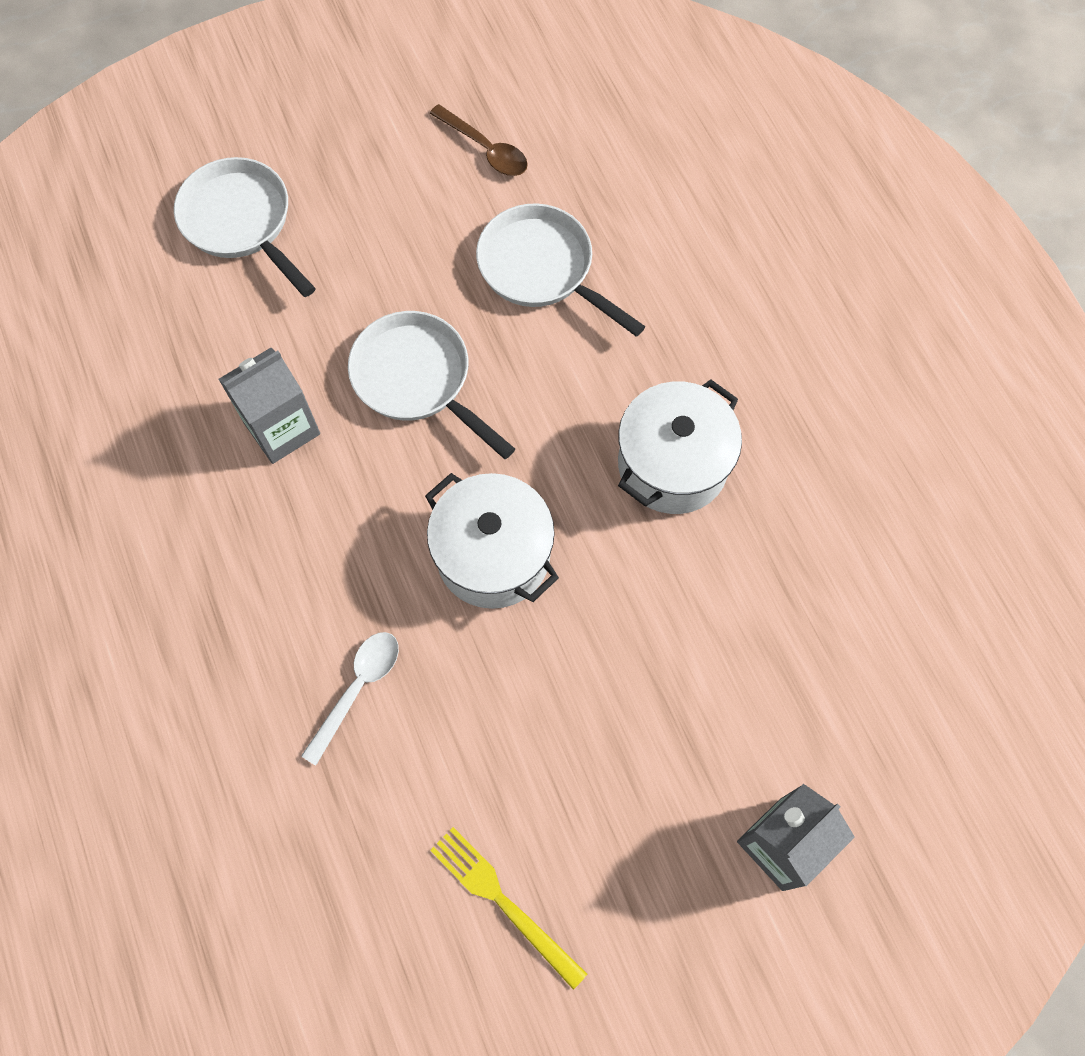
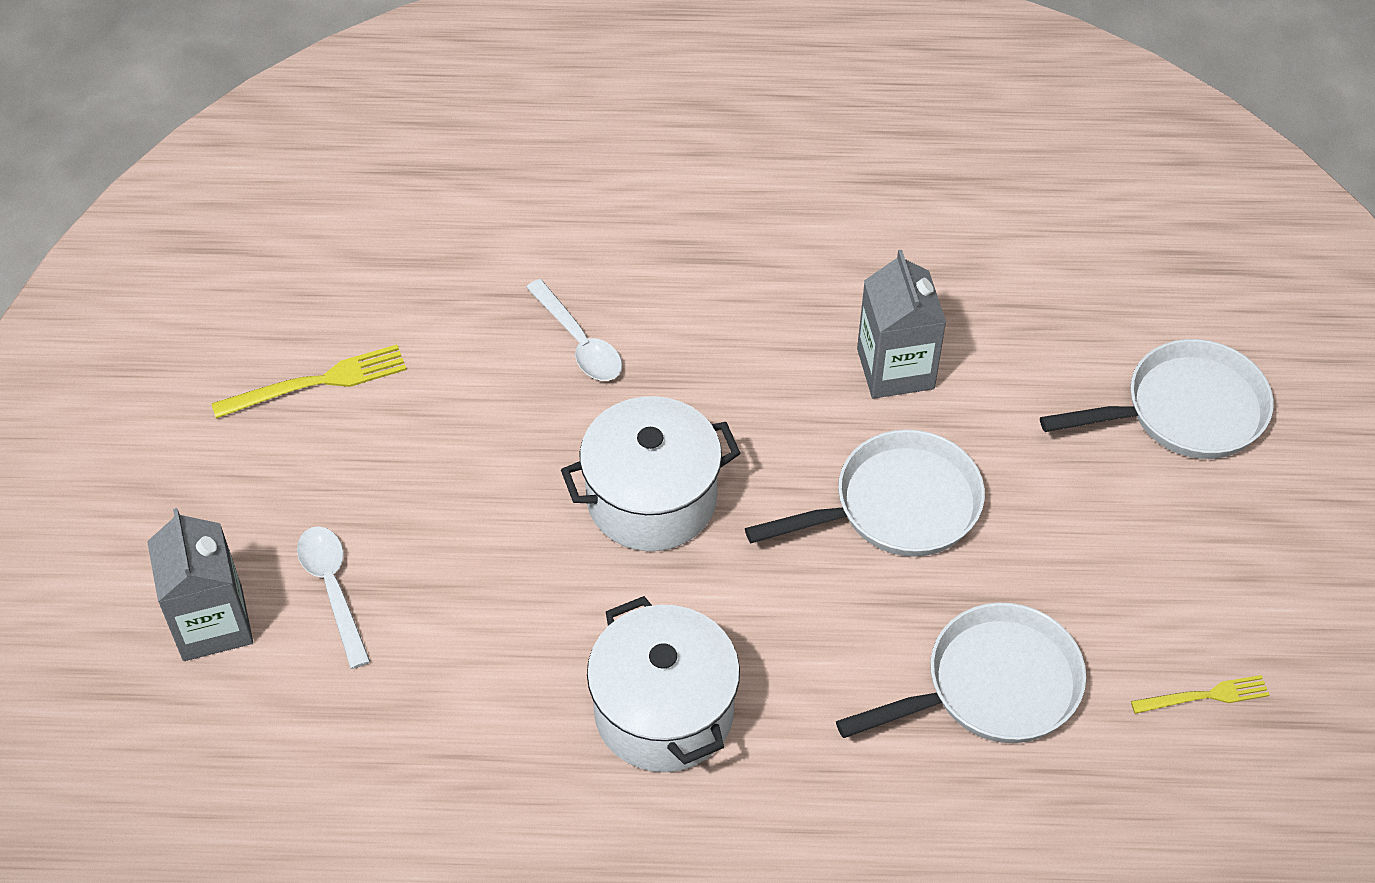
camera: 115 degrees right, 15 degrees down
brown spoon [429,104,528,176] -> yellow fork [1131,675,1269,714]
none -> white spoon [297,526,370,669]

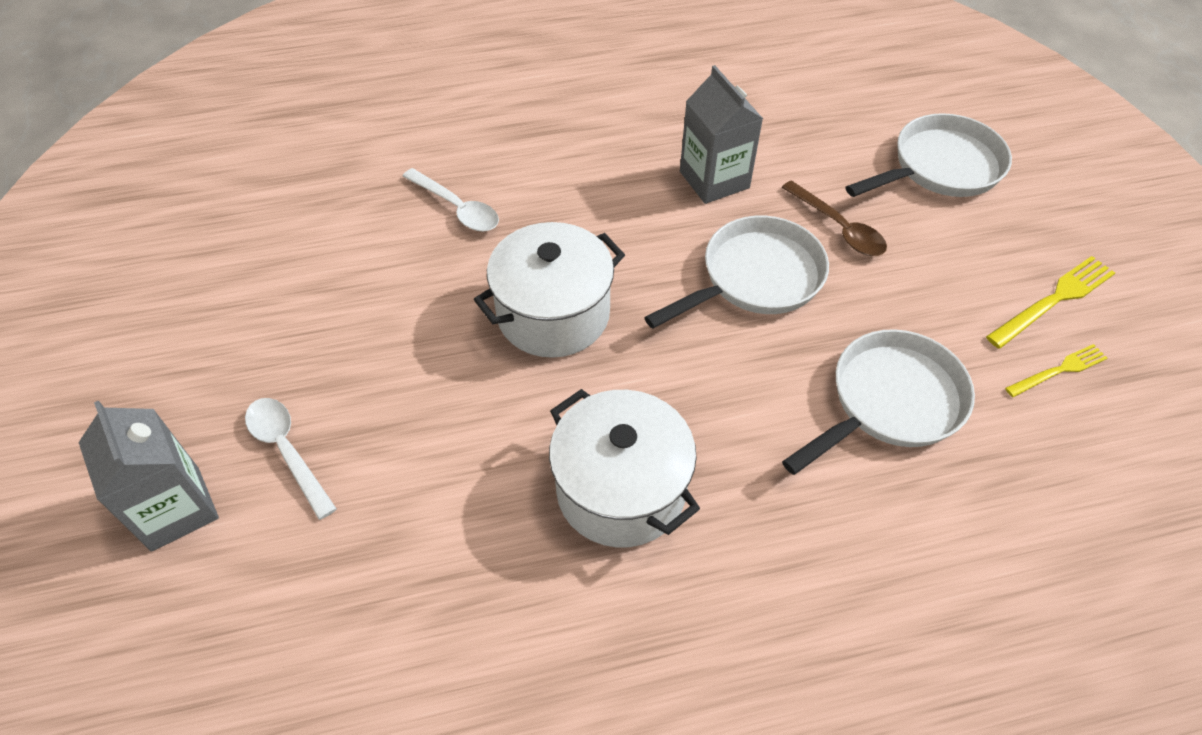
camera: 15 degrees left, 0 degrees up
yellow fork [211,345,407,419] -> yellow fork moved to [986,256,1115,349]
none -> brown spoon [782,180,887,256]

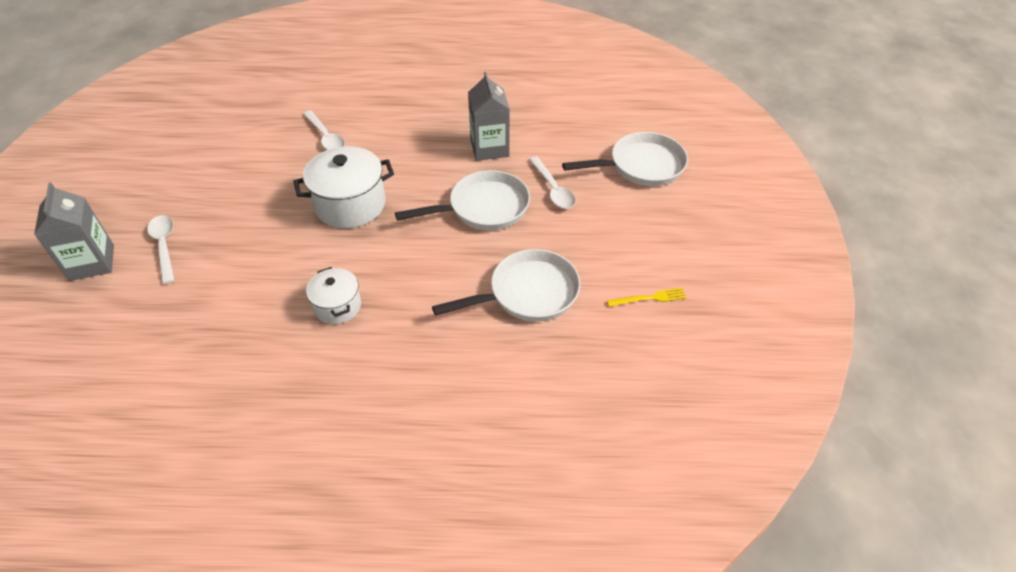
camera: 15 degrees right, 5 degrees down
white pot [549,389,700,548] -> white pot [306,267,361,324], size x0.59
brown spoon [782,180,887,256] -> white spoon [529,156,576,209]
yellow fork [986,256,1115,349] -> none

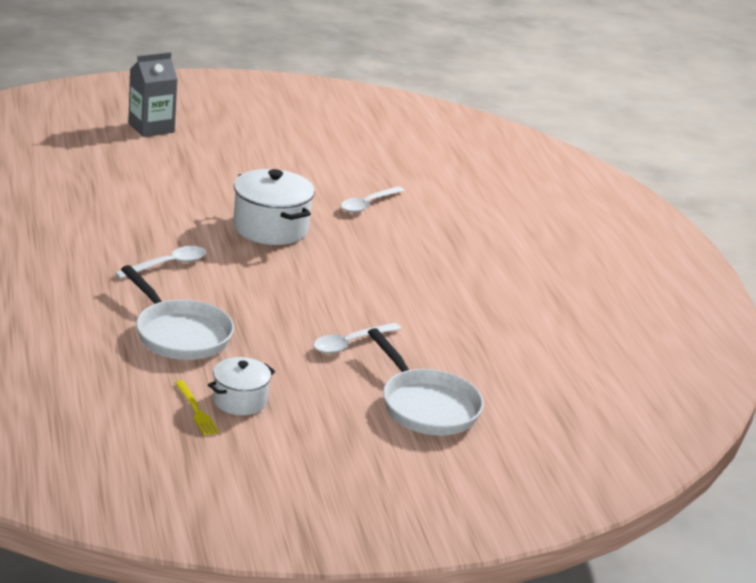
camera: 70 degrees right, 20 degrees down
white spoon [147,215,175,284] -> white spoon moved to [115,246,206,279]
white pot [306,267,361,324] -> white pot moved to [208,357,275,415]
white pan [395,170,530,230] -> none
grey carton [468,72,510,161] -> none

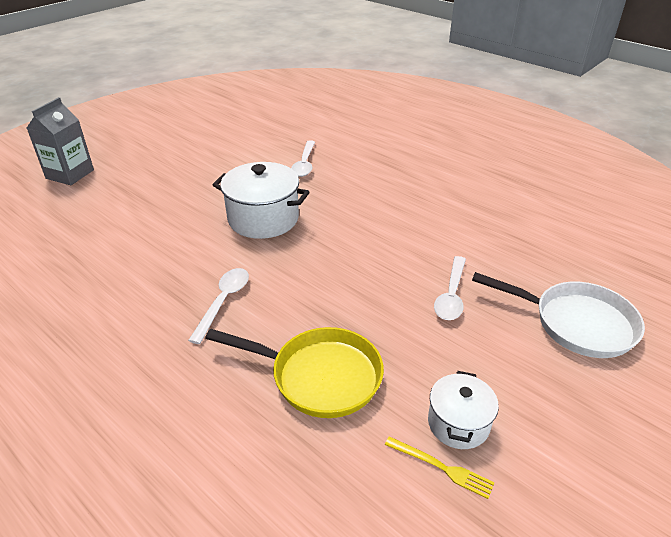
camera: 30 degrees left, 10 degrees up
white pan [121,265,234,360] -> yellow pan [205,327,384,418]

